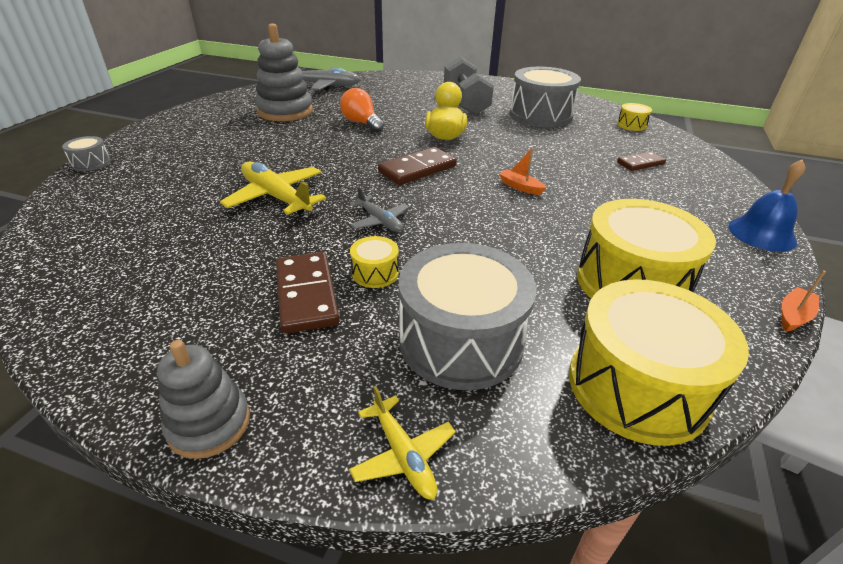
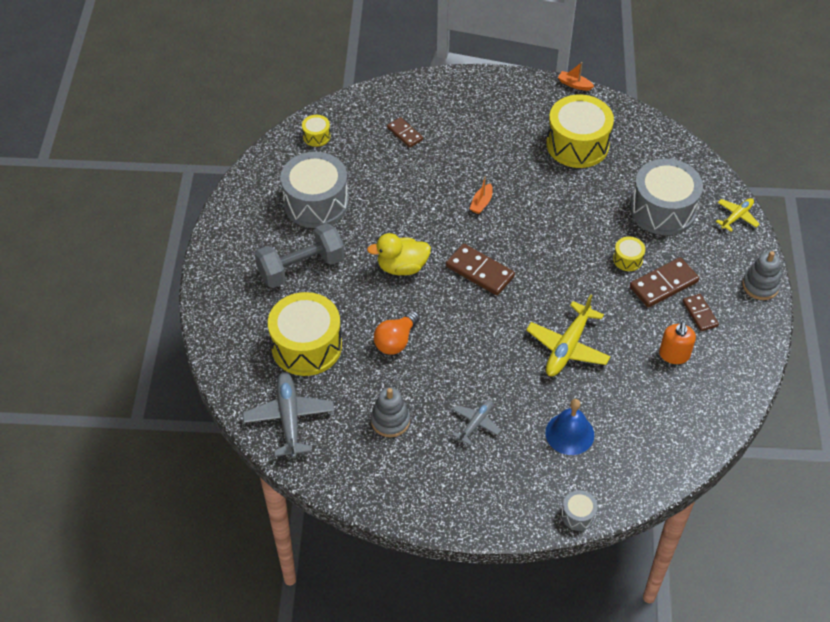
camera: 105 degrees left, 15 degrees up
grey stacking toy [255,23,313,121] -> grey stacking toy [371,387,410,437], size x0.62
grey plane [349,186,409,232] -> grey plane moved to [452,400,501,445]
yellow drum [569,279,749,446] -> yellow drum moved to [268,292,342,376]
blue bell [728,159,806,252] -> blue bell moved to [545,399,594,455]
none -> orange soap dispenser [659,322,696,364]
none -> brown domino [683,294,719,332]

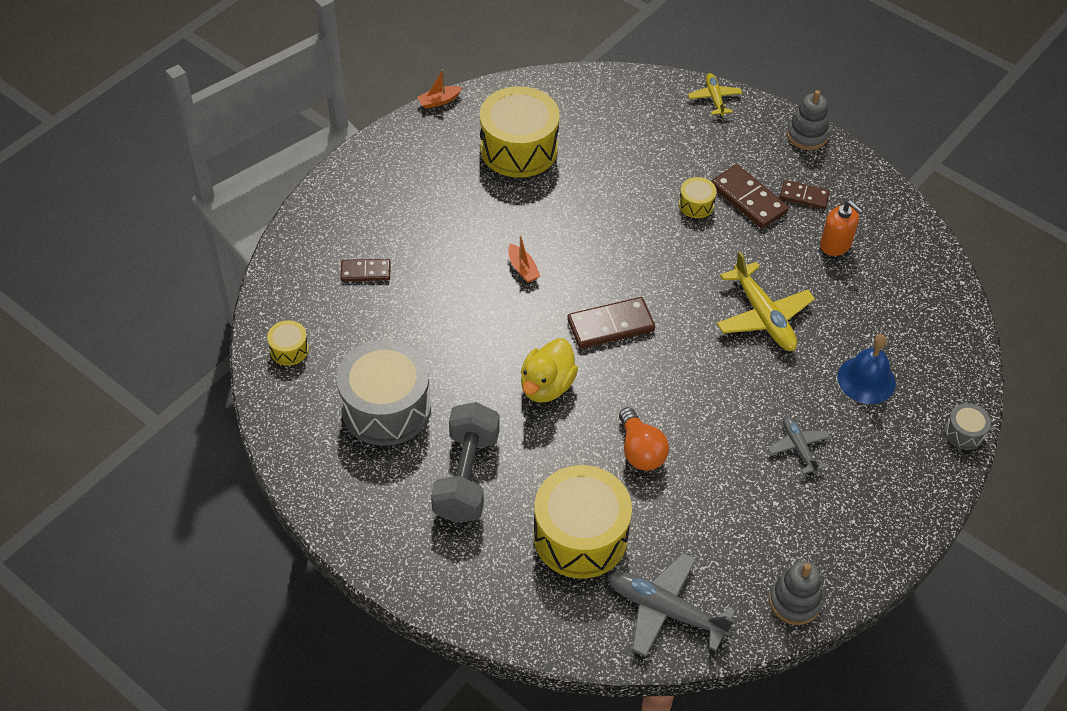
camera: 55 degrees left, 0 degrees up
grey stacking toy [371,387,410,437] -> grey stacking toy moved to [769,561,823,625]
grey drum [630,159,703,235] -> none
brown domino [630,257,699,308] -> brown domino turned 45 degrees counterclockwise [711,165,789,229]

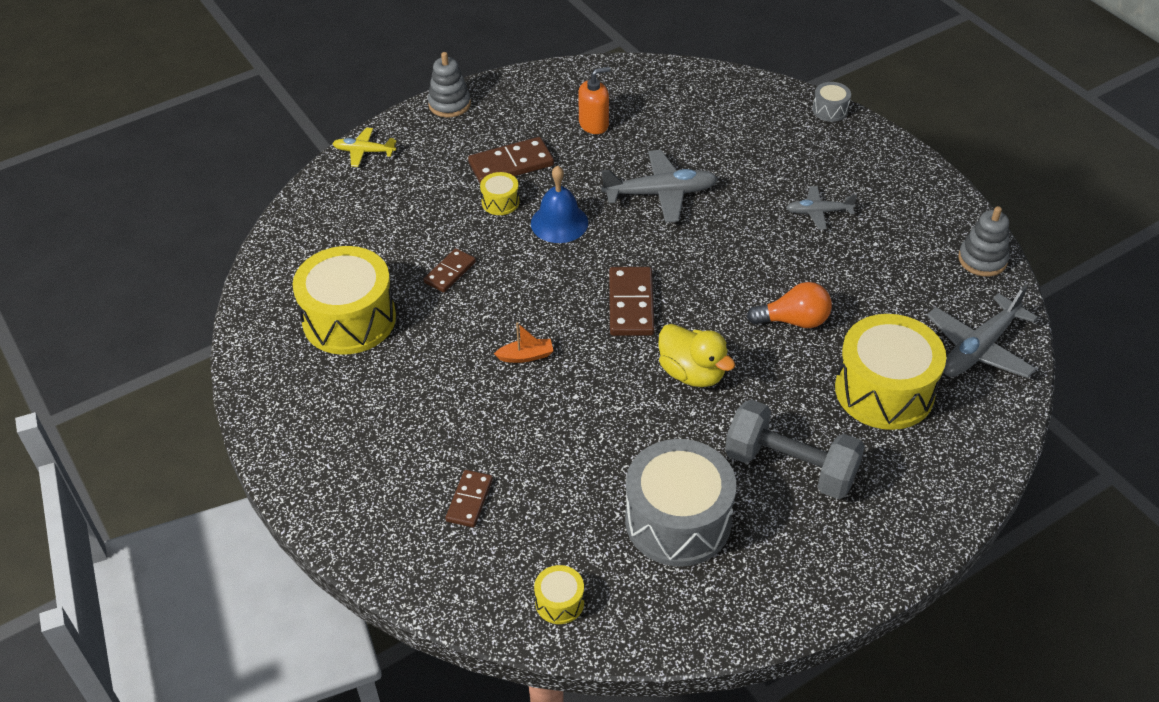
camera: 70 degrees left, 5 degrees down
orange boat [417,69,462,109] -> none
yellow plane [717,251,815,351] -> grey plane [601,150,718,223]
brown domino [779,180,830,209] -> brown domino moved to [424,248,476,293]
blue bell [837,334,896,404] -> blue bell moved to [531,165,588,243]

